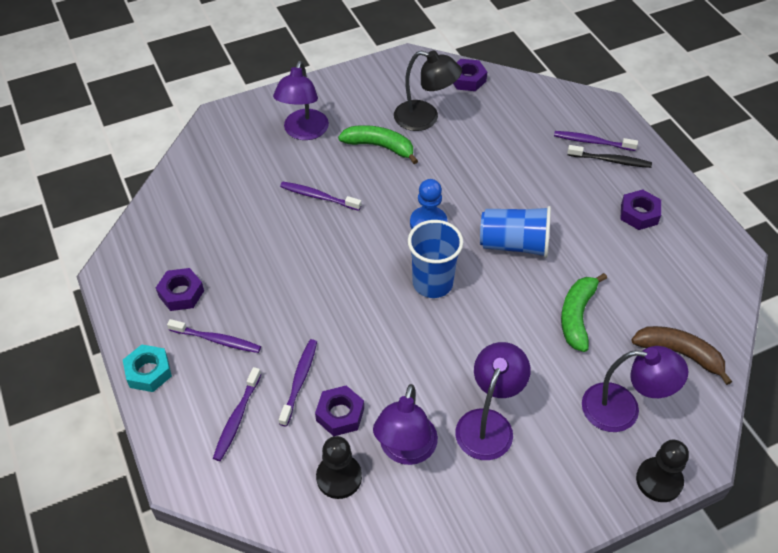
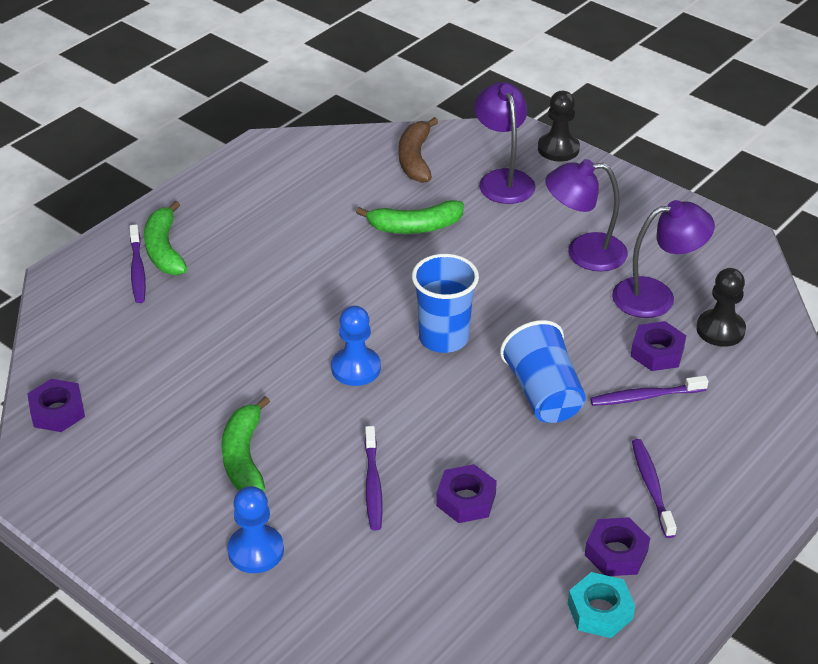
camera: 115 degrees left, 10 degrees down
turquoise nut [123,344,172,392] -> turquoise nut moved to [568,572,635,638]
purple toothbrush [213,367,261,461] -> none
purple lamp [273,61,329,140] -> blue pawn [227,486,284,573]
black lamp [394,51,462,131] -> none
blue cup [480,206,551,258] -> blue cup moved to [500,320,586,423]
black toothbrush [568,145,652,168] -> green banana [144,201,188,275]
purple nut [620,189,661,230] -> purple nut moved to [436,464,497,523]

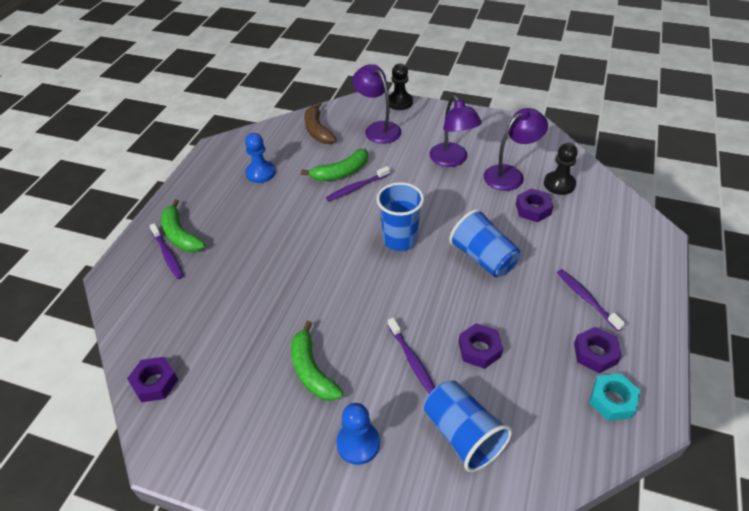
camera: 20 degrees left, 5 degrees up
blue pawn [331,306,381,386] -> blue pawn moved to [245,133,276,183]
purple lamp [545,159,628,272] -> purple lamp turned 90 degrees counterclockwise [429,95,482,167]
purple toothbrush [590,376,708,406] -> purple toothbrush moved to [326,166,390,201]
none -> blue cup [424,380,512,472]

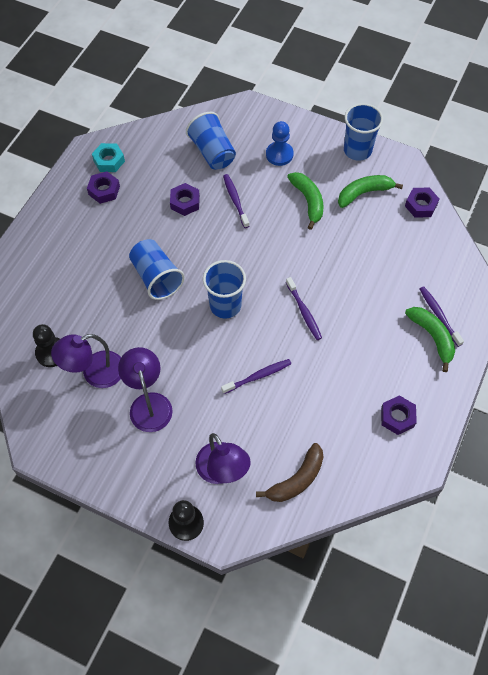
camera: 175 degrees left, 15 degrees up
blue pawn [245,133,276,183] -> none
green banana [301,149,368,181] -> green banana moved to [338,175,403,208]
brown banana [304,102,337,144] -> brown banana turned 60 degrees clockwise [256,443,324,502]
purple nut [516,188,553,222] -> purple nut moved to [381,395,417,435]
purple toothbrush [557,269,625,331] -> purple toothbrush moved to [286,277,322,340]
none -> blue cup [344,103,383,161]

